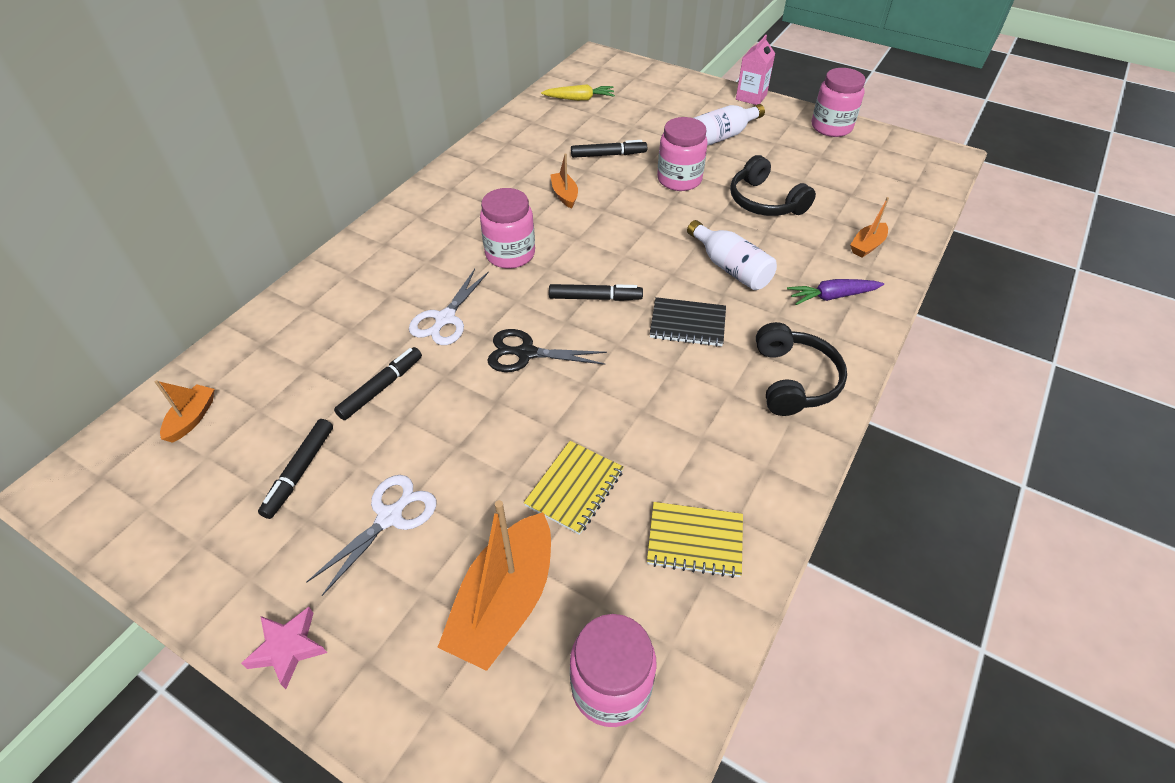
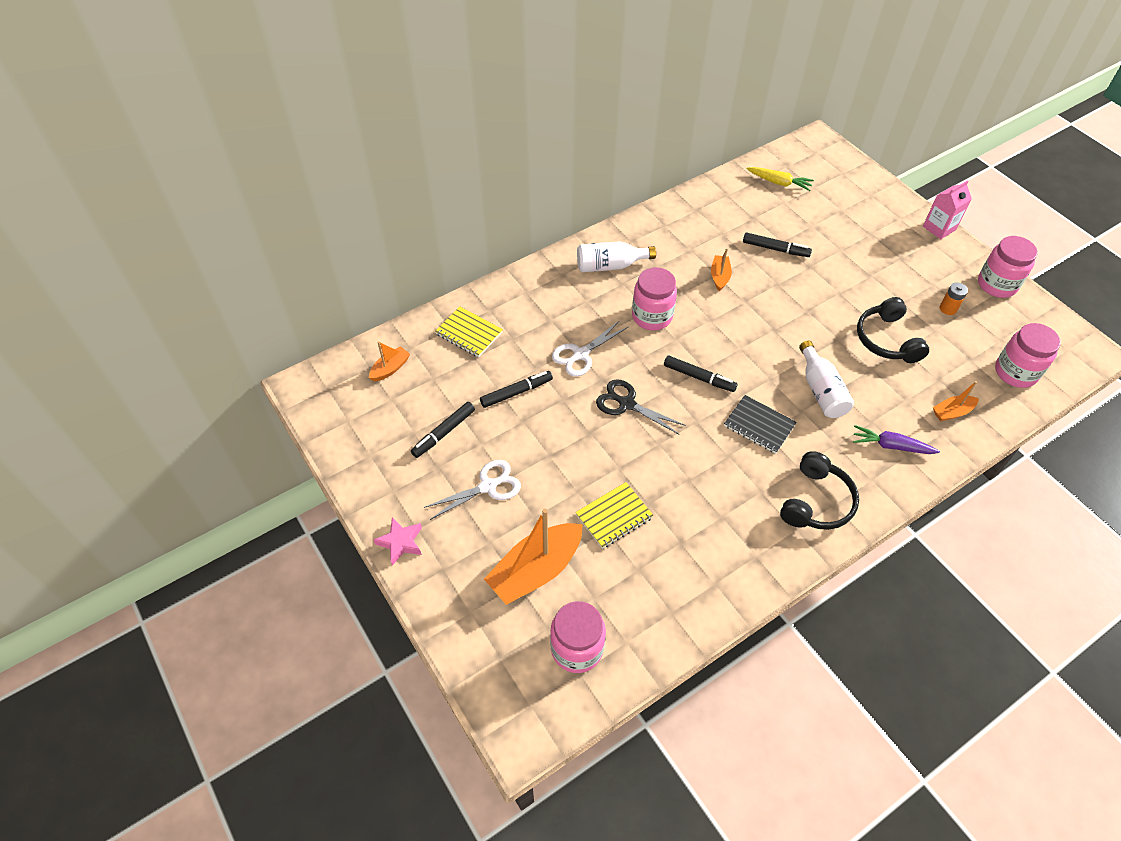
camera: 25 degrees right, 5 degrees up
yellow notebook [647,502,743,578] -> yellow notebook moved to [435,307,503,357]
pink jar [657,117,708,191] -> pink jar moved to [995,323,1061,388]
white bottle [694,104,765,146] -> white bottle moved to [577,241,656,272]
none -> orange battery [940,282,968,315]

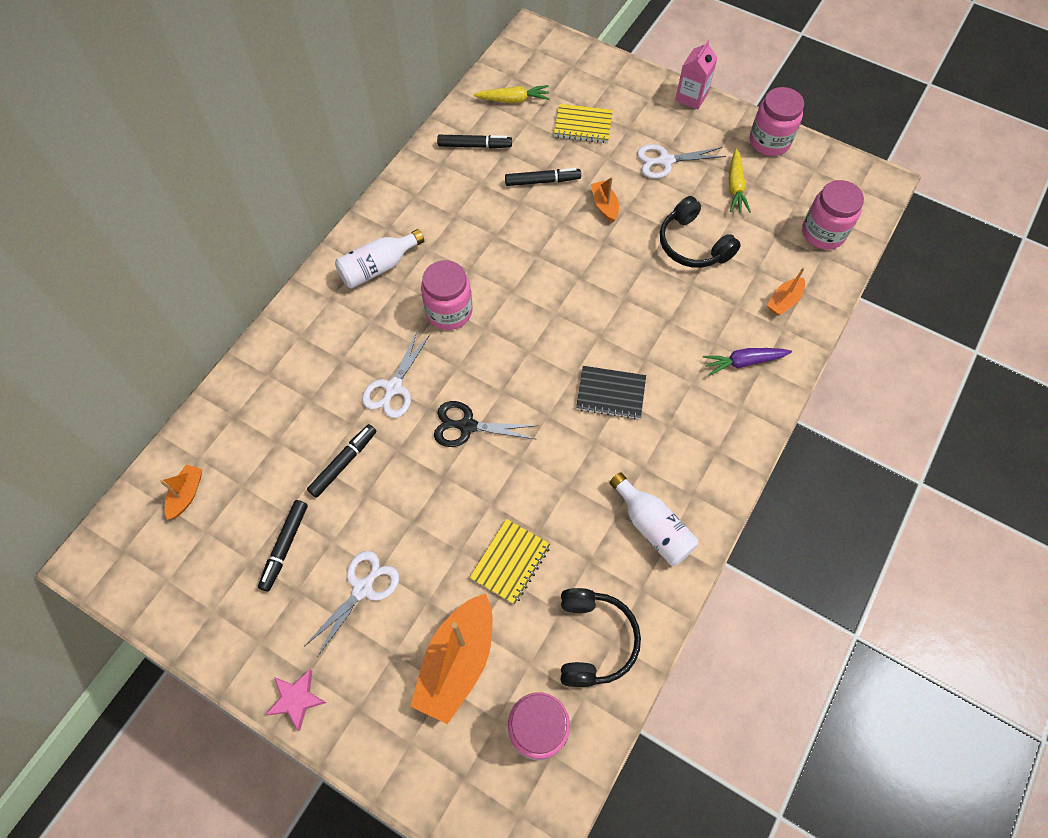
camera: 25 degrees left, 10 degrees up
yellow notebook [435,307,503,357] -> yellow notebook moved to [554,104,613,143]
black marker [664,356,738,392] -> black marker moved to [437,135,512,148]
orange boat [711,249,732,291] -> orange boat moved to [591,177,619,223]
black headphones [780,451,859,530] -> black headphones moved to [561,588,641,687]
white bottle [799,341,854,418] -> white bottle moved to [609,472,698,566]
orange battery [940,282,968,315] -> yellow carrot [728,149,751,213]
none -> white scissors [637,144,726,179]

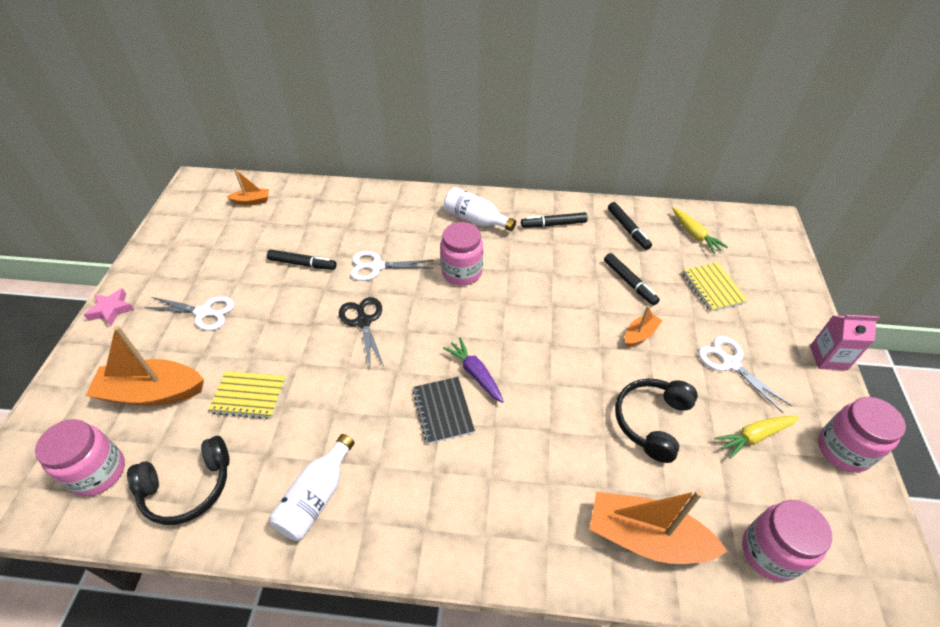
camera: 65 degrees right, 15 degrees down
black marker [258,500,308,592] -> black marker moved to [521,212,588,228]
purple carrot [703,348,792,376] -> purple carrot moved to [443,338,504,403]
orange boat [767,267,805,316] -> orange boat [589,490,727,564], size x2.00

